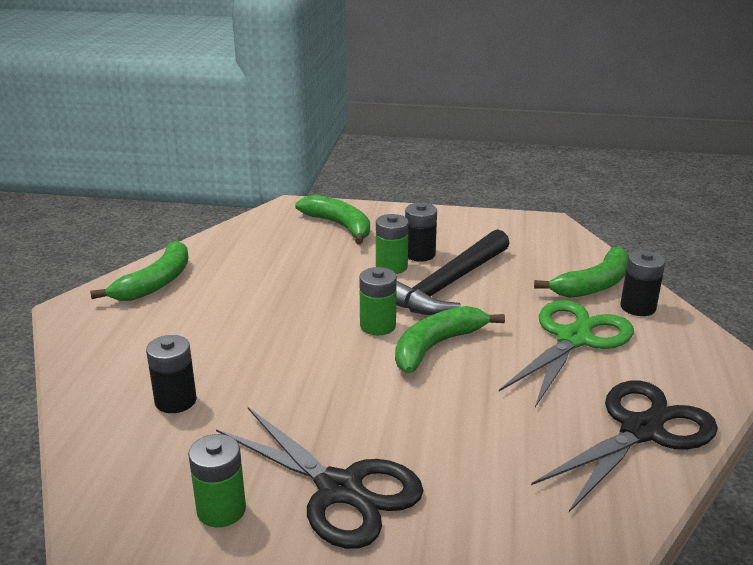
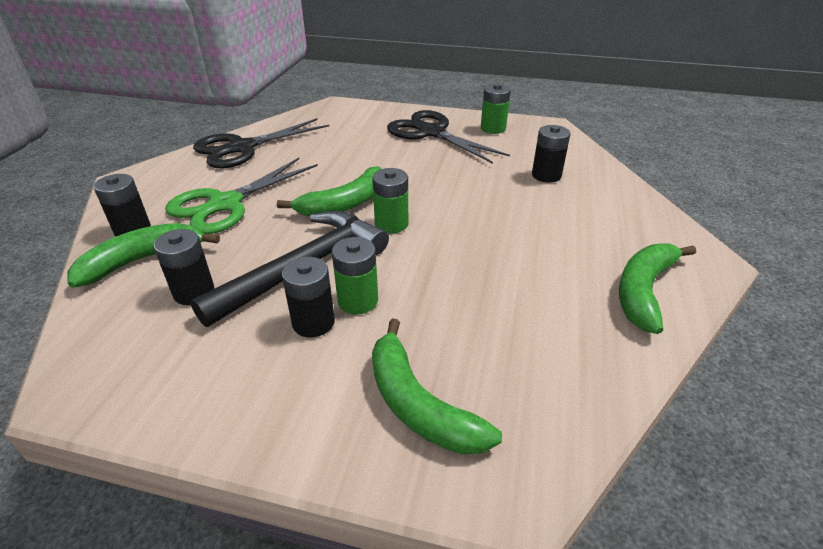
camera: 175 degrees left, 10 degrees up
none -> black battery [154,229,214,305]

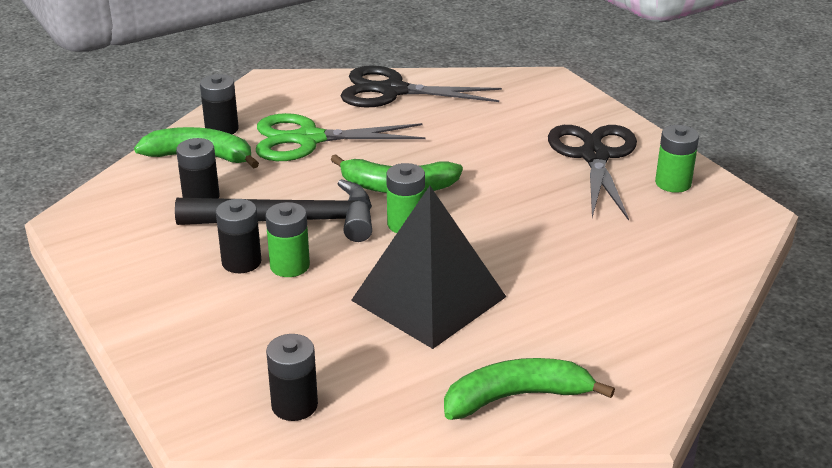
camera: 45 degrees right, 5 degrees down
green banana [372,319,502,455] -> none
black battery [532,125,571,183] -> black battery moved to [266,334,318,421]
none -> black pyramid [351,186,506,349]

